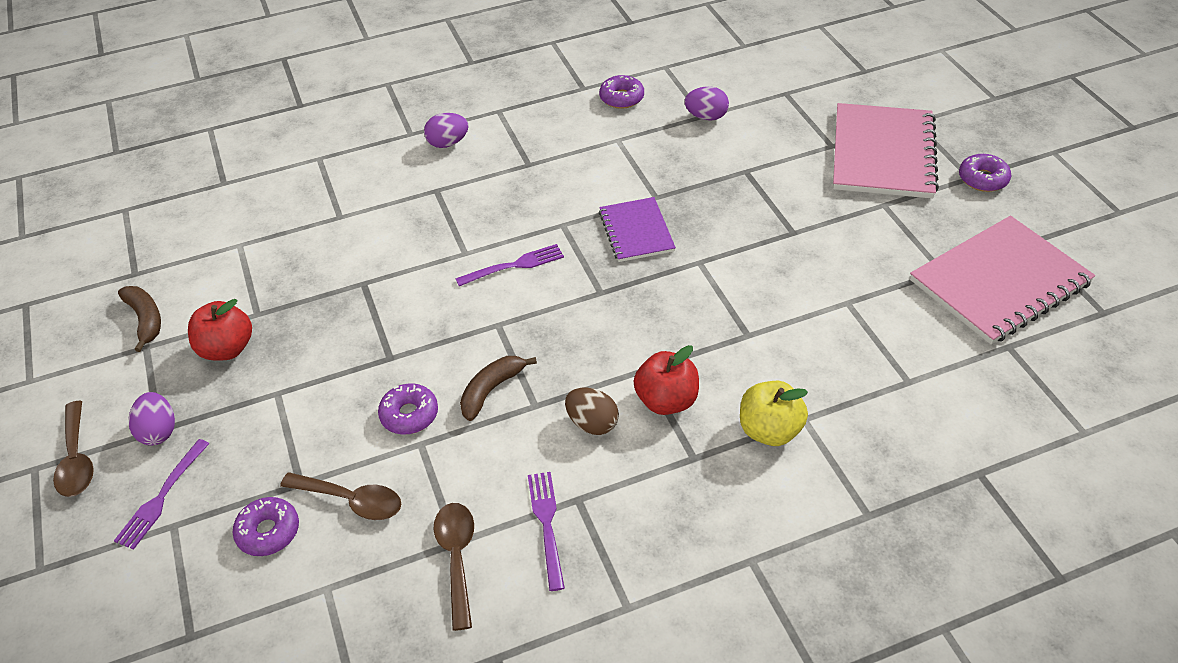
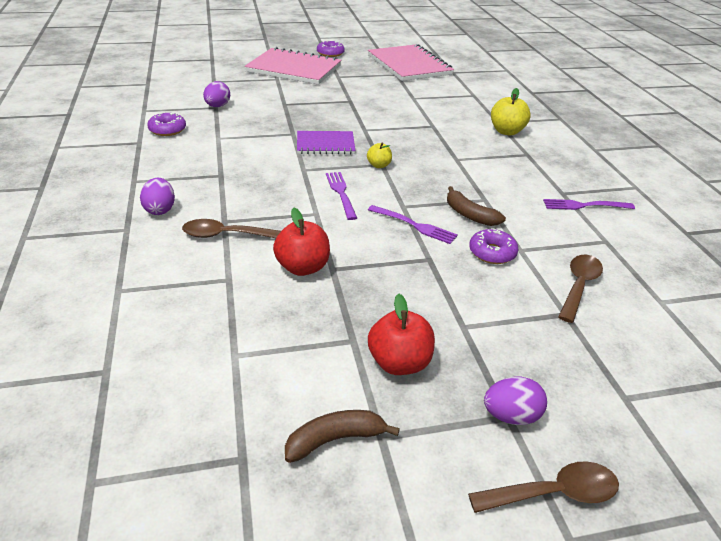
camera: 85 degrees left, 10 degrees down
purple fork [114,439,210,550] -> purple fork moved to [368,205,458,244]
purple donut [233,497,299,556] -> none
brown spoon [434,503,474,631] -> brown spoon moved to [182,219,281,238]
brown egg [565,388,619,435] -> none
red apple [634,345,699,415] -> red apple moved to [273,208,330,276]
none -> yellow apple [367,143,392,168]

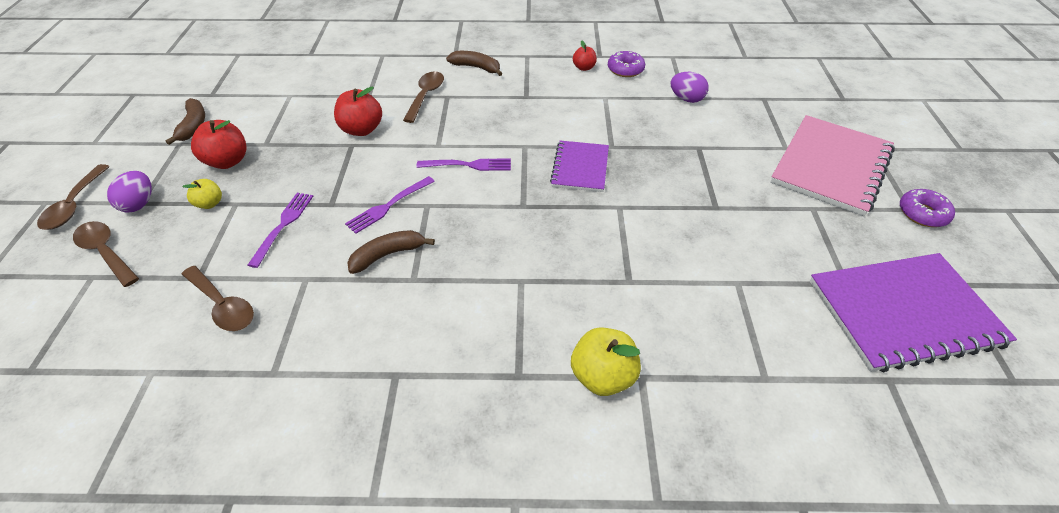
camera: 105 degrees right, 10 degrees up
purple egg [140,178,175,215] -> brown banana [446,51,503,76]
yellow apple [367,143,392,168] -> yellow apple moved to [182,179,222,209]
pink notebook [368,44,454,81] -> purple notebook [810,253,1017,372]
purple donut [469,228,519,264] -> none
purple fork [543,199,635,210] -> purple fork moved to [248,193,313,268]
none -> brown spoon [73,221,139,287]
none -> red apple [573,41,597,71]

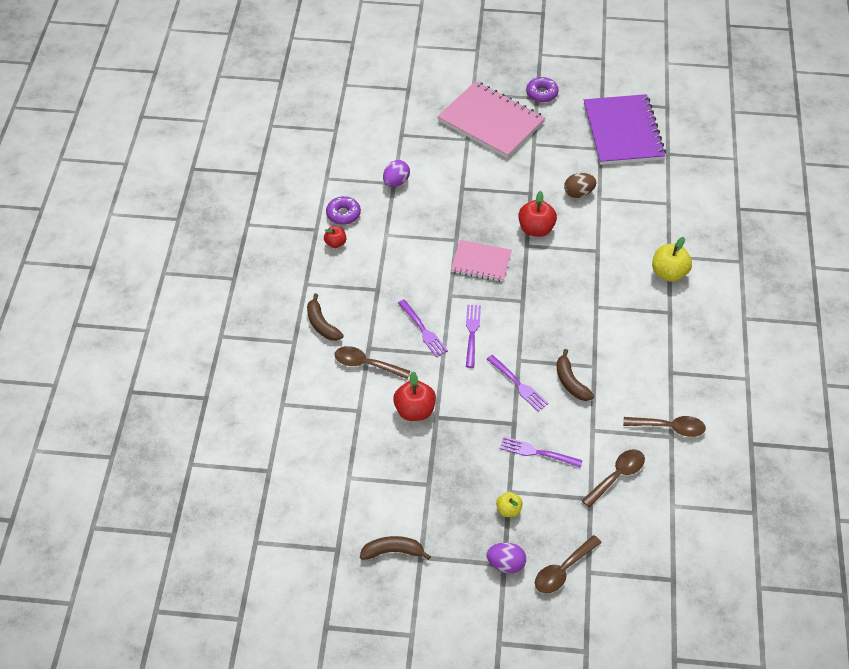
camera: 85 degrees left, 5 degrees up
brown spoon [37,164,110,230] -> brown spoon moved to [623,416,706,437]
red apple [191,120,247,169] -> red apple moved to [518,191,557,237]
brown banana [446,51,503,76] -> brown banana turned 60 degrees counterclockwise [307,293,344,341]
purple notebook [550,140,609,192] -> pink notebook [451,240,512,282]
none -> purple fork [398,299,448,357]
none -> brown egg [564,173,597,198]

